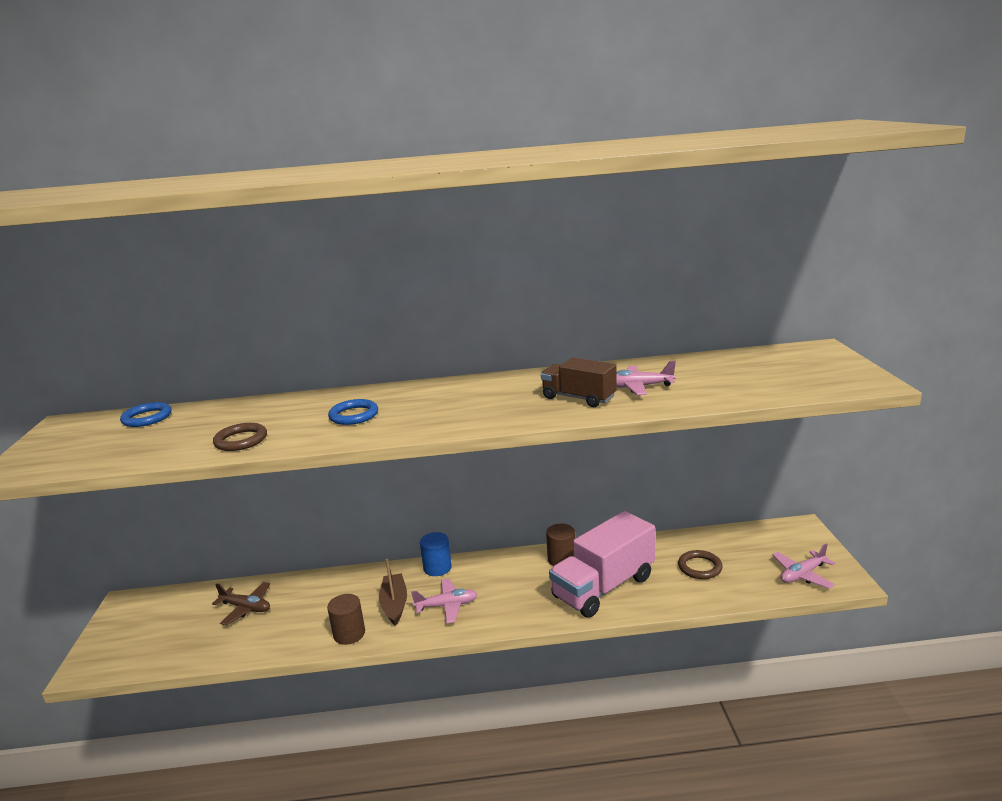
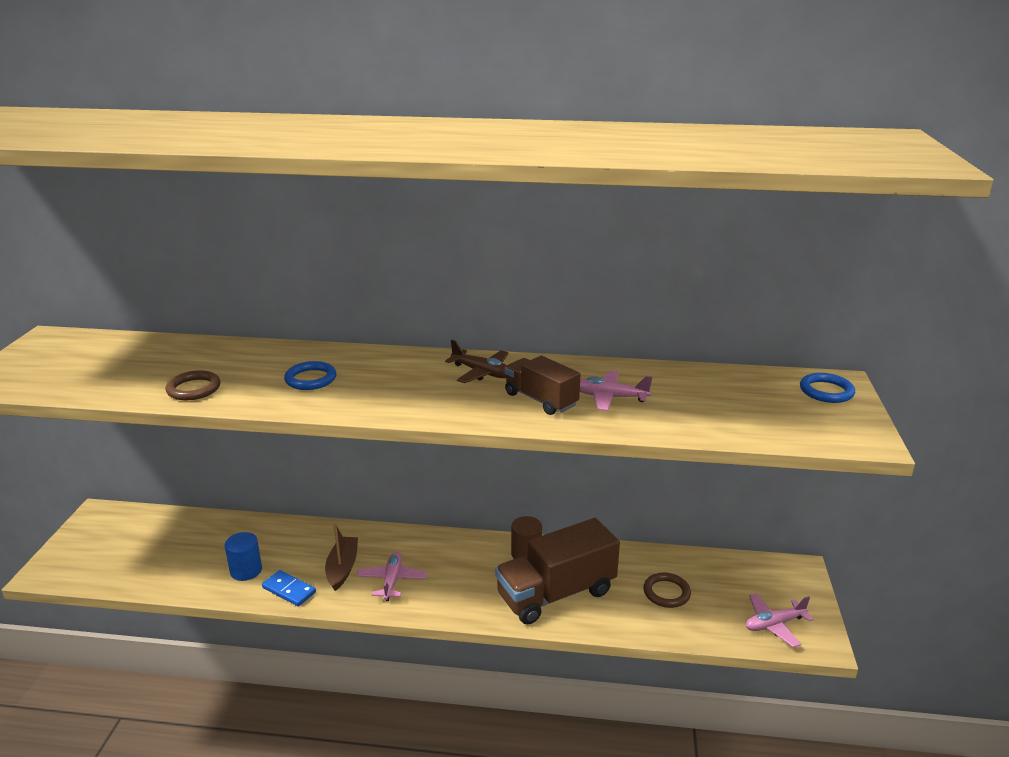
camera: 10 degrees right, 5 degrees up
blue ring [120,402,171,427] -> blue ring moved to [800,373,855,403]
brown plane [212,582,270,626] -> brown plane moved to [445,340,508,383]
brown cylinder [327,594,365,645] -> blue domino [262,570,316,606]
pink plane [411,578,478,623] -> pink plane turned 90 degrees counterclockwise [357,552,428,601]
blue cylinder [420,532,452,576] -> blue cylinder moved to [225,532,262,581]
pink truck [549,511,655,618] -> brown truck [495,518,620,624]

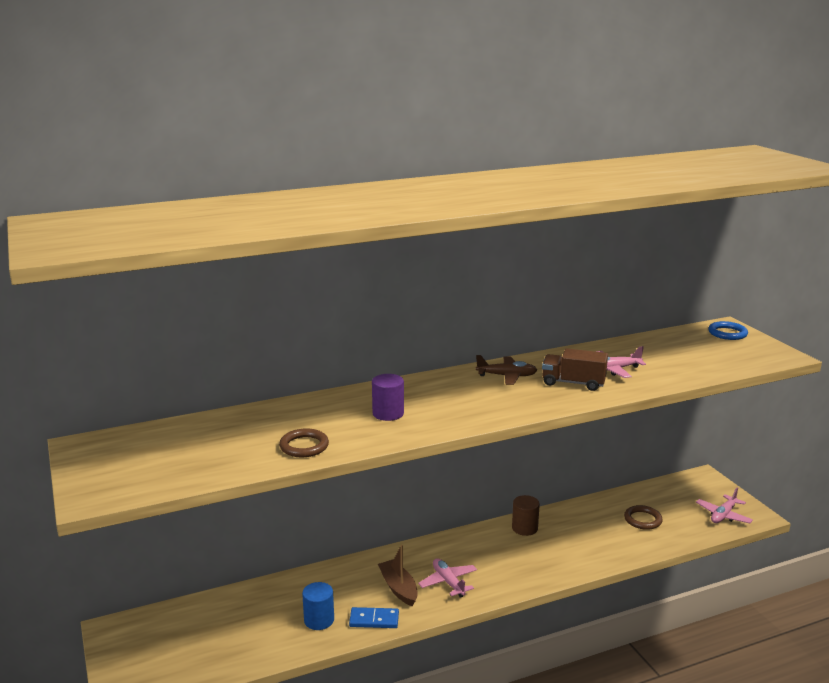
camera: 30 degrees left, 5 degrees down
blue ring [284,361,336,390] -> purple cylinder [372,374,404,421]
brown truck [495,518,620,624] -> none

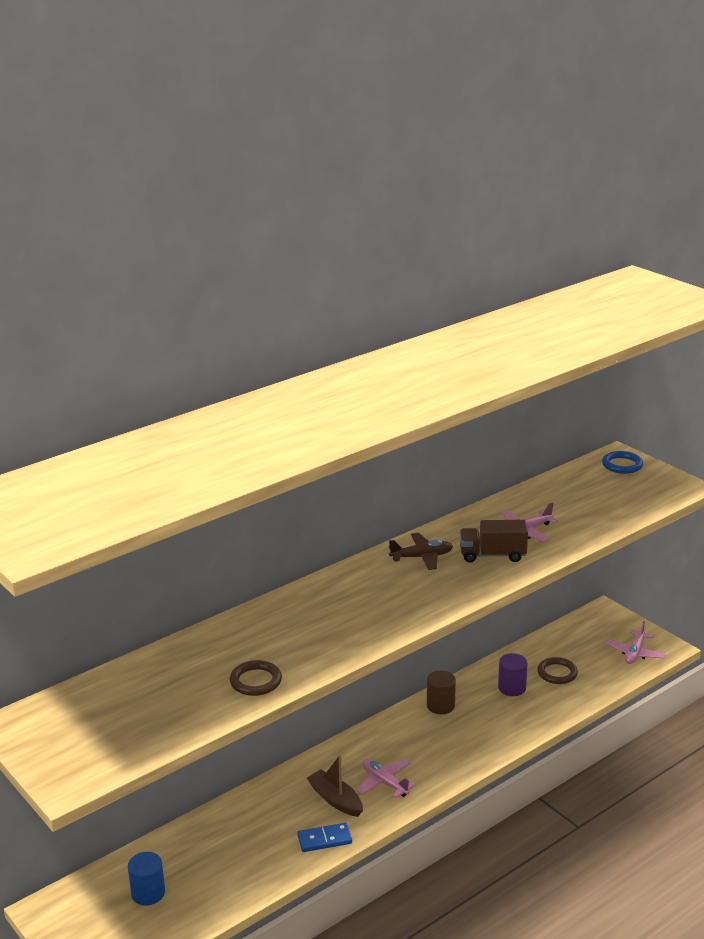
camera: 15 degrees left, 5 degrees up
blue cylinder [302,582,334,630] -> blue cylinder moved to [128,852,165,905]
purple cylinder [372,374,404,421] -> purple cylinder moved to [498,653,528,696]

